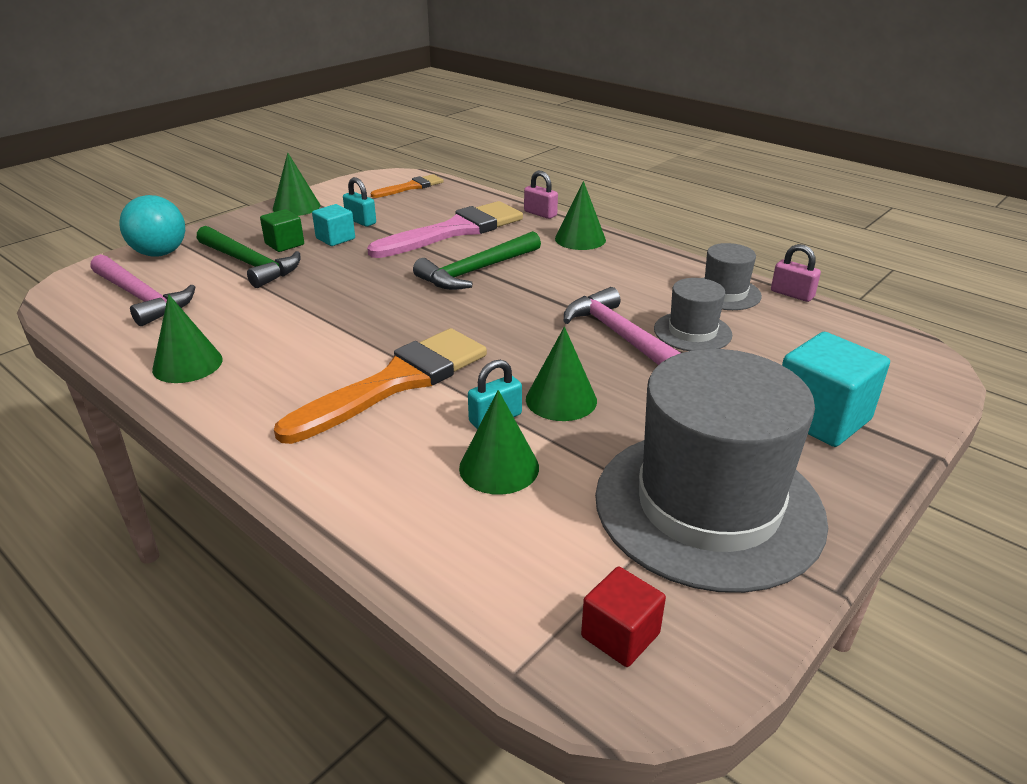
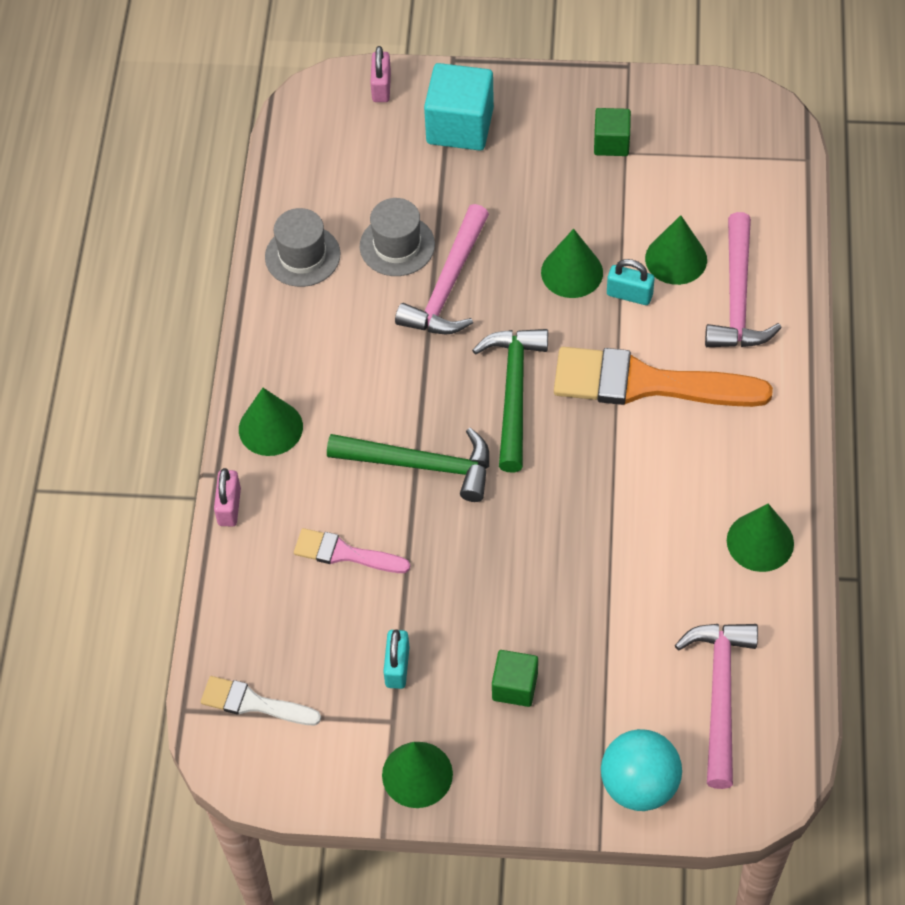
camera: 125 degrees left, 25 degrees up
green hammer [197,226,301,288] -> green hammer moved to [472,329,548,472]
turquoise cube [312,204,355,246] -> none
pink brush [367,201,523,258] -> pink brush [294,528,410,573], size x0.52
orange brush [371,174,444,198] -> white brush [201,676,321,725]
red cube [581,567,666,667] -> none
grey hat [595,349,828,593] -> green cube [594,108,631,156]
pink padlock [771,244,821,302] -> pink padlock moved to [370,46,391,102]
none -> pink hammer [705,212,782,347]

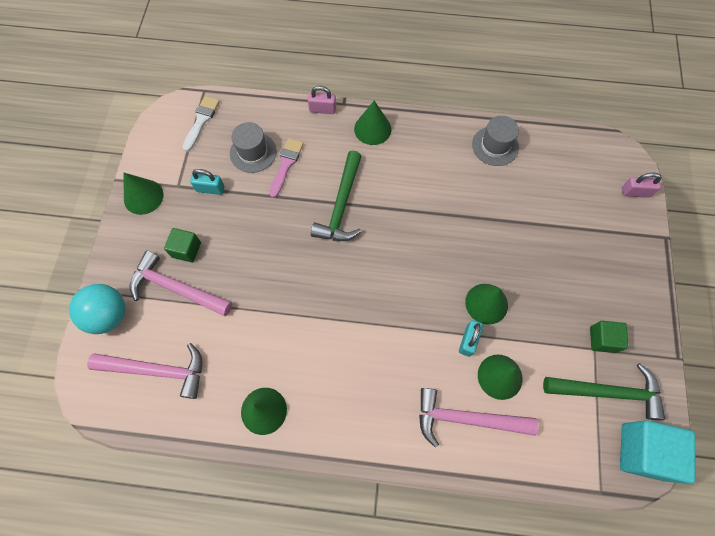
camera: 90 degrees right, 10 degrees up
grey hat [360,198,435,276] -> grey hat moved to [230,122,277,173]
pink hammer [395,204,489,334] -> pink hammer moved to [129,250,232,316]
turquoise cube [424,63,494,151] -> turquoise cube moved to [620,420,695,484]
green hammer [472,329,548,472] -> green hammer moved to [543,363,665,420]
orange brush [554,347,773,407] -> none

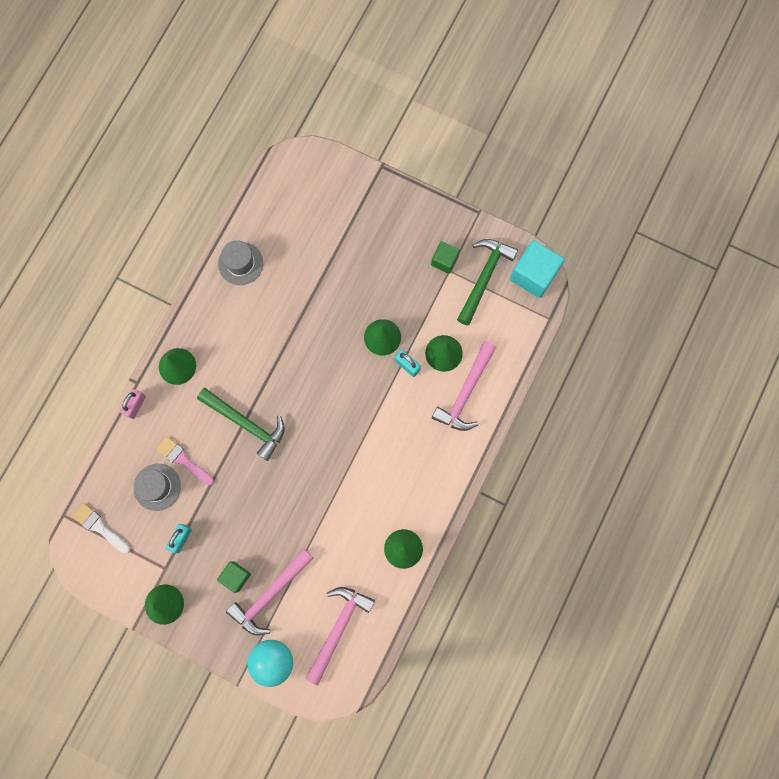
camera: 70 degrees left, 10 degrees up
pink padlock [622,173,662,198] -> none

